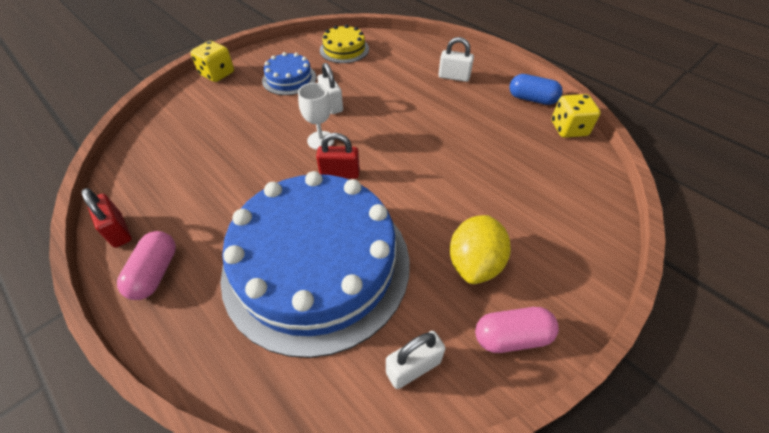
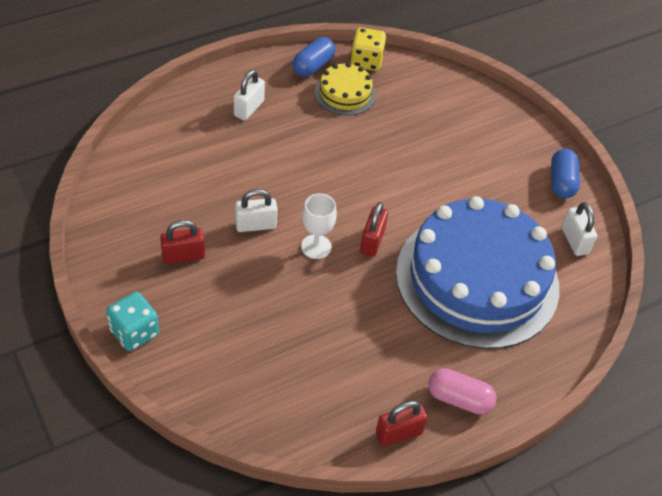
camera: 80 degrees left, 0 degrees up
yellow dice [191,41,234,82] -> turquoise dice [106,292,159,351]
blue cake [262,52,316,95] -> red padlock [160,220,205,264]
yellow cake [320,24,369,63] -> yellow cake moved to [315,62,376,115]
yellow lemon [450,215,511,284] -> none
pink capsule [475,307,559,353] -> blue capsule [551,149,580,198]

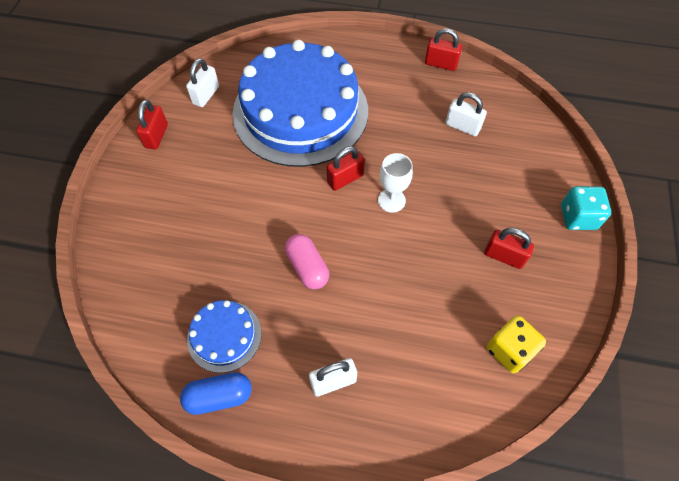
camera: 135 degrees left, 10 degrees up
white padlock [235,189,278,232] -> white padlock moved to [445,92,487,136]
yellow cake [315,62,376,115] -> blue cake [187,300,262,373]
yellow dice [350,28,386,71] -> yellow dice moved to [487,315,546,373]
pink capsule [428,368,497,415] -> pink capsule moved to [285,234,329,289]
blue capsule [551,149,580,198] -> red padlock [136,99,168,149]

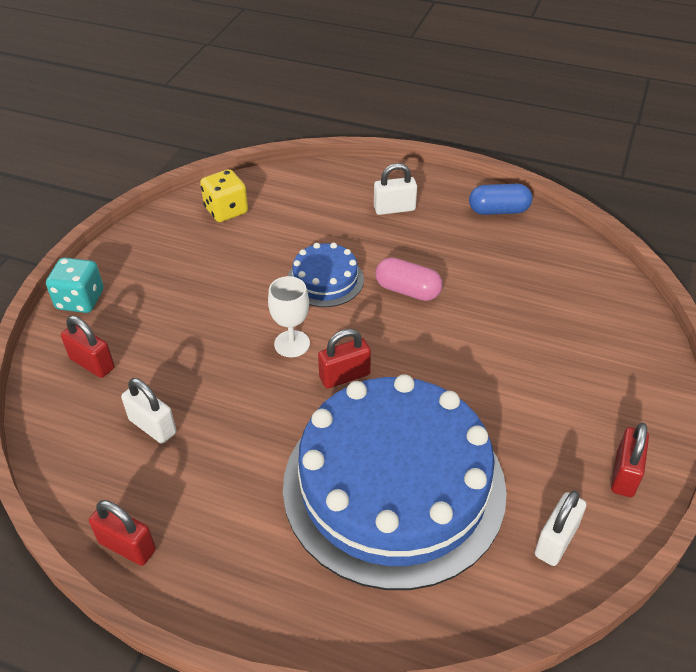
camera: 170 degrees left, 15 degrees down
blue cake [187,300,262,373] -> blue cake moved to [288,242,364,307]
pink capsule [285,234,329,289] -> pink capsule turned 45 degrees counterclockwise [375,257,443,301]
red padlock [484,228,534,269] -> red padlock moved to [61,316,115,378]

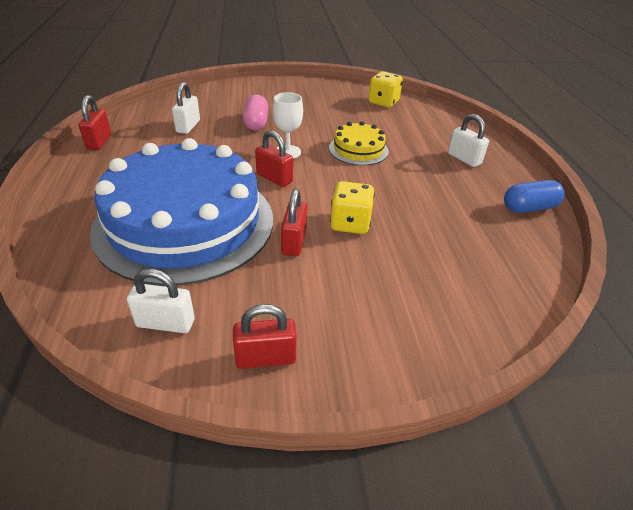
camera: 60 degrees right, 5 degrees down
turquoise dice [46,258,103,313] -> none
red padlock [61,316,115,378] -> red padlock moved to [281,189,307,256]
blue cake [288,242,364,307] -> yellow cake [329,121,388,165]
pink capsule [375,257,443,301] -> pink capsule moved to [243,94,268,130]
blue capsule [469,184,532,215] -> blue capsule turned 75 degrees counterclockwise [504,180,565,213]
none -> yellow dice [330,181,375,234]

